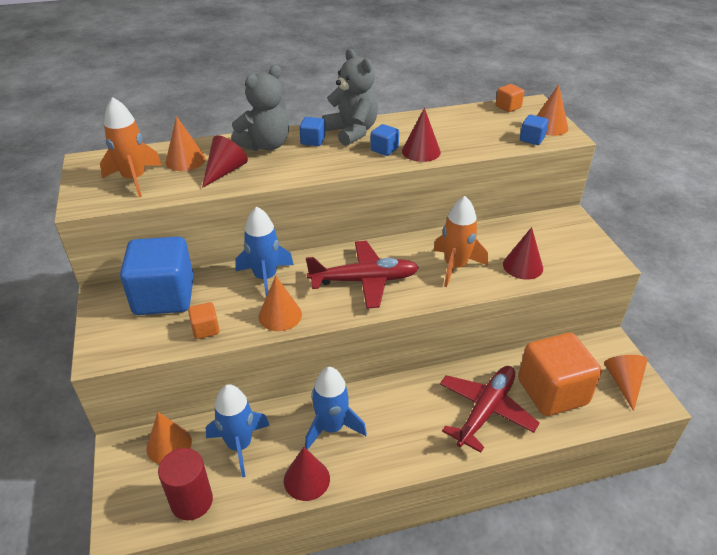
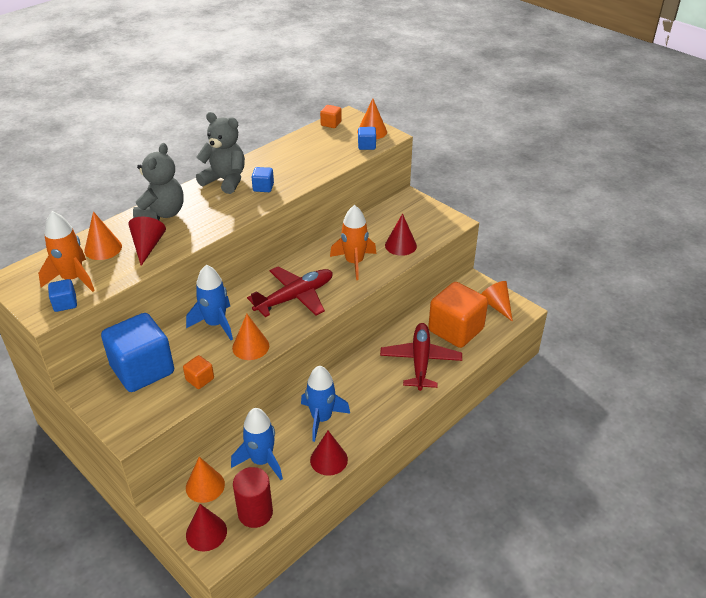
camera: 30 degrees left, 0 degrees up
blue cube [299,117,325,146] -> blue cube moved to [48,279,77,312]
red cone [402,108,441,162] -> red cone moved to [186,504,227,551]

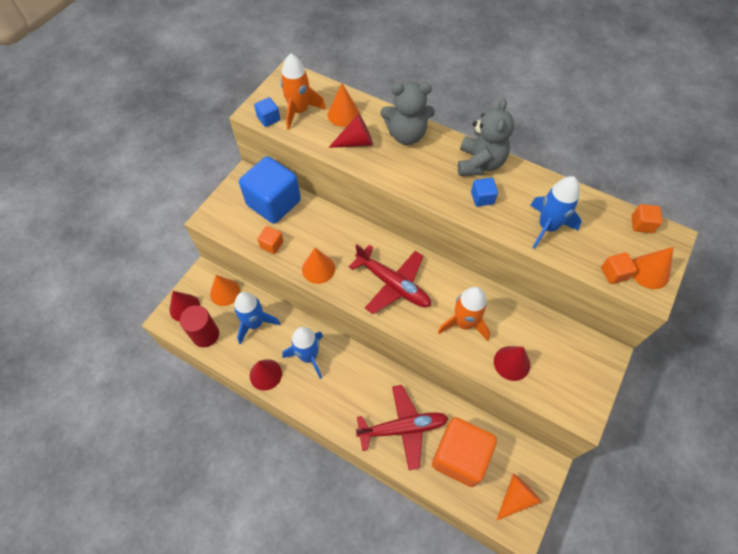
camera: 75 degrees right, 20 degrees up
blue rocket [186,265,233,340] -> blue rocket moved to [530,176,582,249]
blue cube [358,127,376,150] -> orange cube [601,253,637,284]

